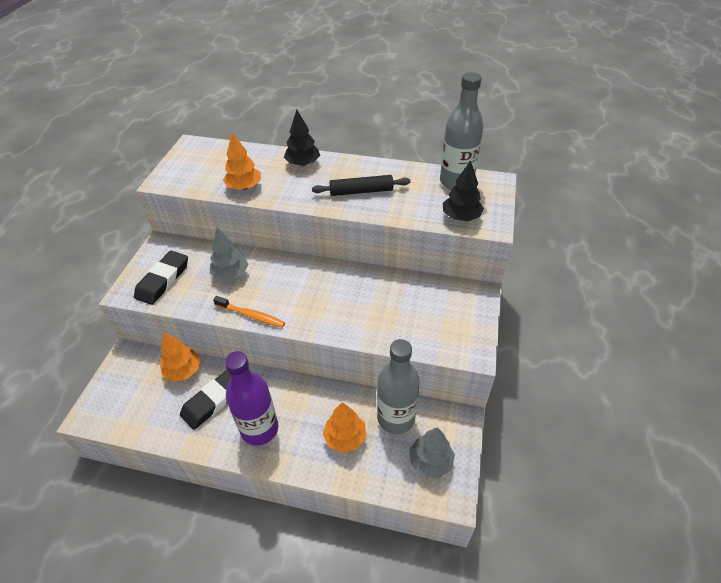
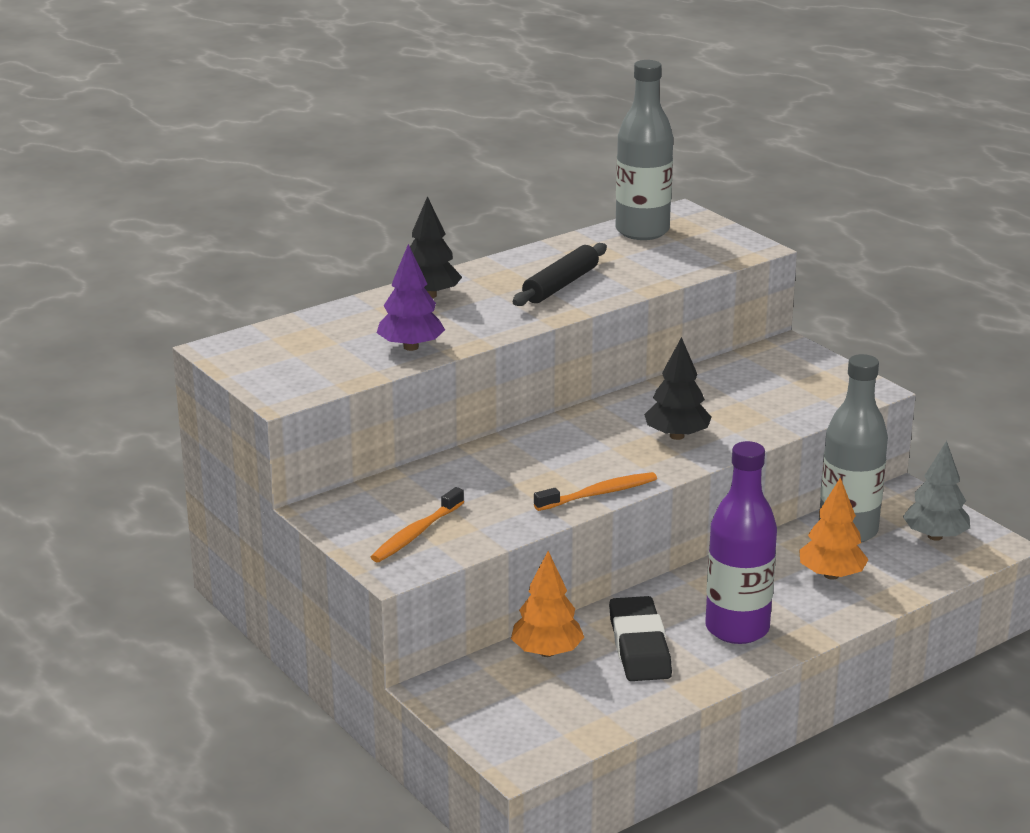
camera: 50 degrees left, 20 degrees down
black eraser [134,251,188,305] -> orange toothbrush [371,487,464,562]
grey tree [210,228,248,280] -> none
orange tree [223,132,261,190] -> purple tree [377,244,445,351]
black tree [443,161,484,221] -> black tree moved to [644,337,712,440]

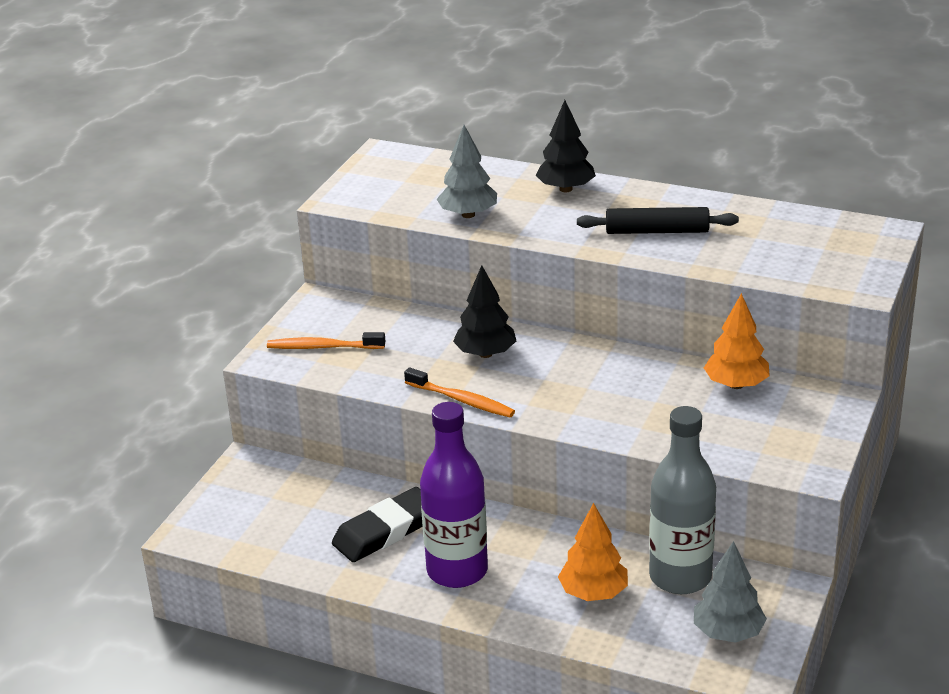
camera: 60 degrees right, 5 degrees up
purple tree [377,244,445,351] -> grey tree [437,125,497,218]
orange tree [511,551,584,657] -> orange tree moved to [704,293,770,389]
grey bottle [616,60,673,240] -> none
black tree [644,337,712,440] -> black tree moved to [453,265,516,358]

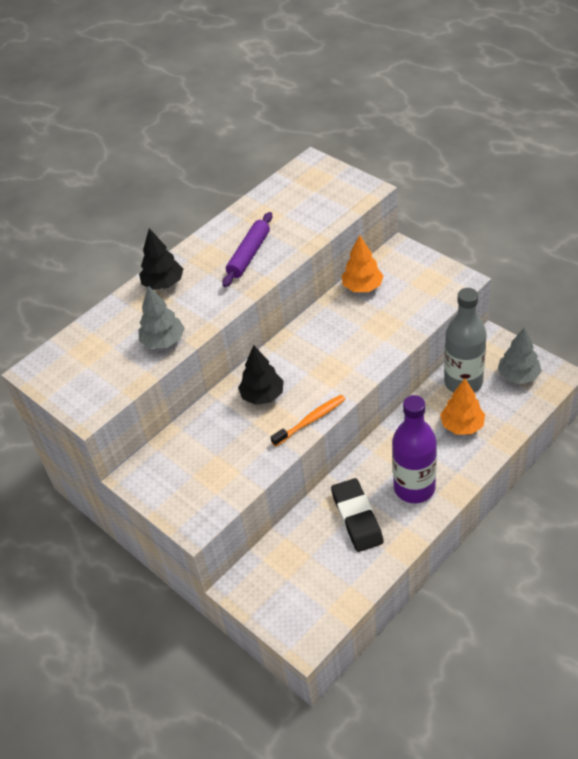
camera: 65 degrees left, 15 degrees up
orange toothbrush [267,332,385,349] -> none
black rolling pin [577,207,739,234] -> purple rolling pin [222,212,272,287]

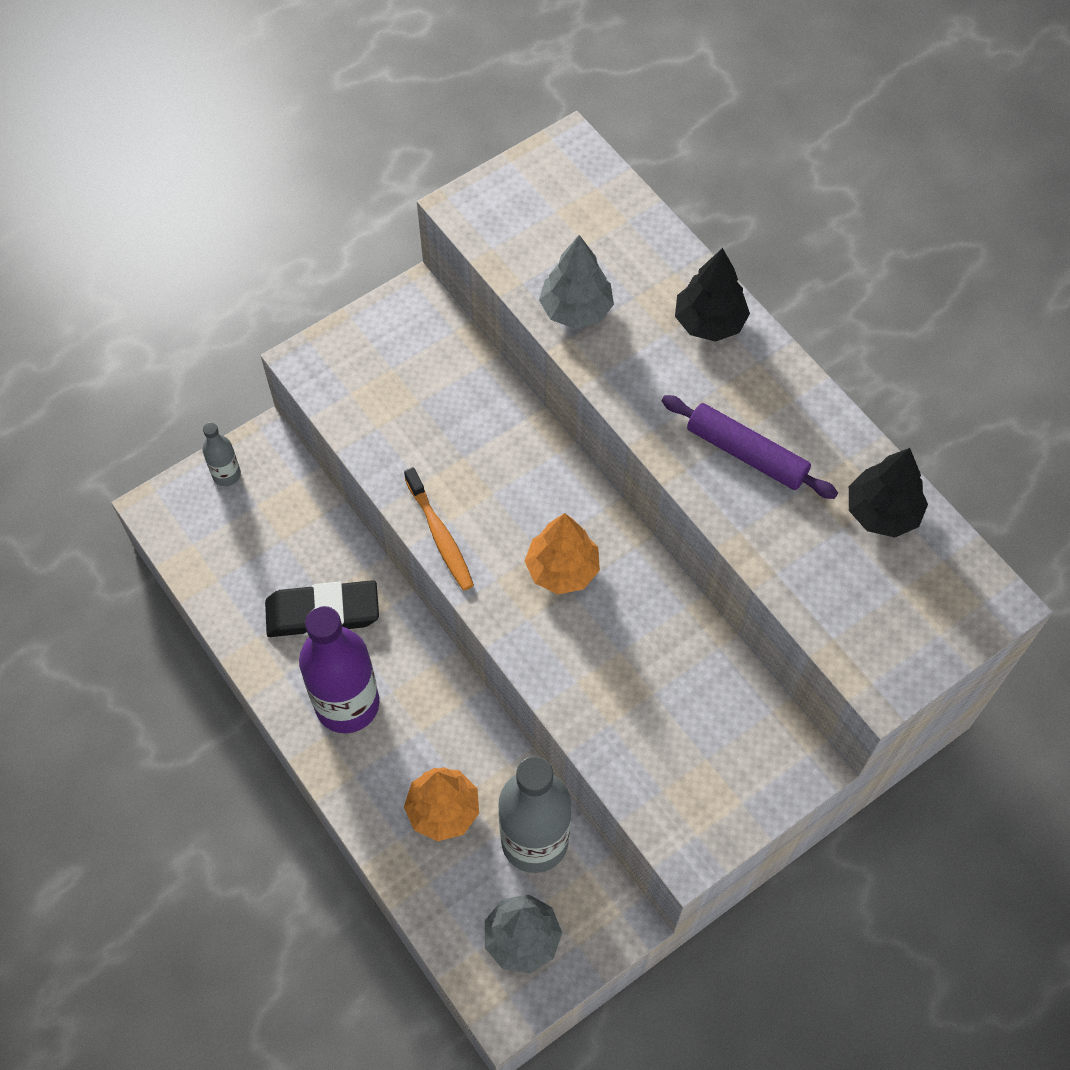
camera: 95 degrees right, 15 degrees up
black tree [238,345,284,405] -> black tree moved to [849,448,928,538]
orange tree [341,235,384,292] -> orange tree moved to [525,513,600,594]
none -> grey bottle [203,422,241,486]

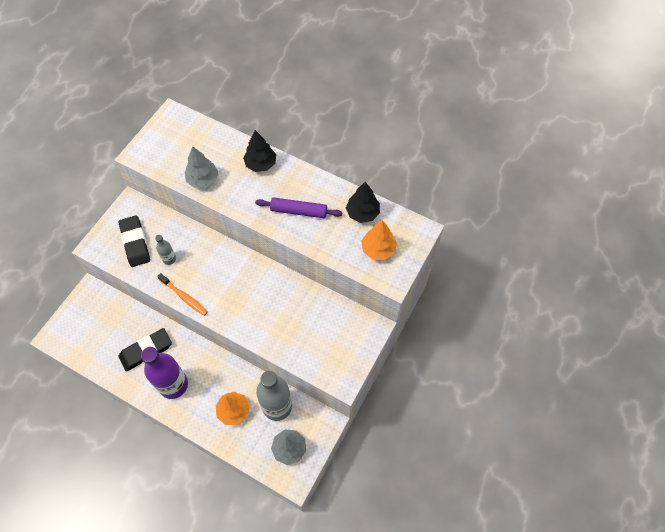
camera: 25 degrees left, 0 degrees up
grey bottle [203,422,241,486] -> grey bottle moved to [155,235,176,265]
orange tree [525,513,600,594] -> orange tree moved to [361,220,397,260]
none -> black eraser [119,215,150,267]

